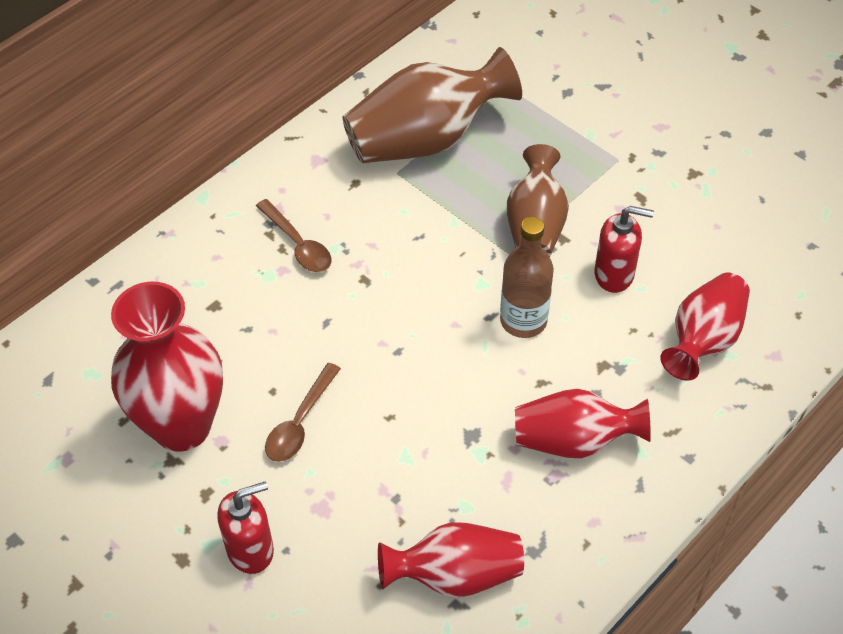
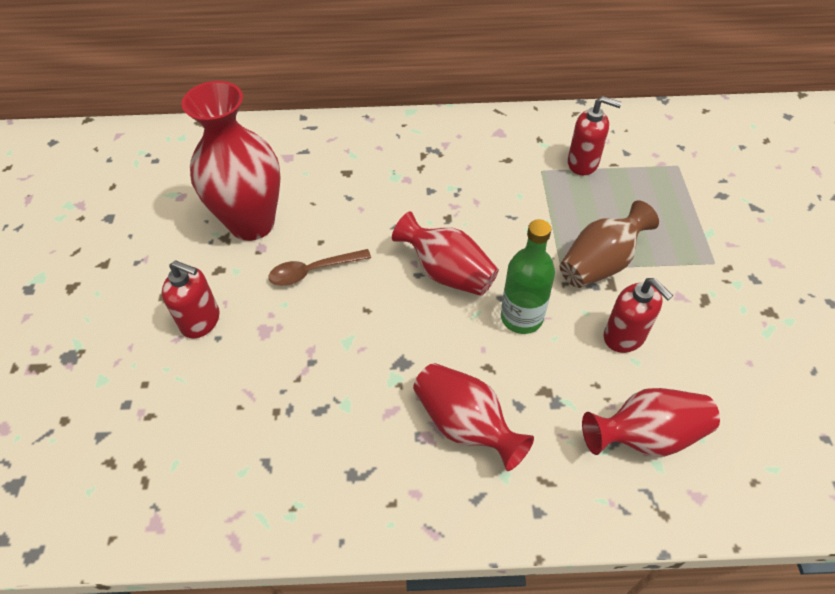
camera: 45 degrees right, 0 degrees up
brown spoon [256,199,331,272] -> none
brown vase [342,47,522,163] -> red soap dispenser [568,96,622,175]
red vase [378,522,524,598] -> red vase moved to [392,211,499,296]
brown bottle [500,217,554,338] -> green bottle [501,219,555,334]

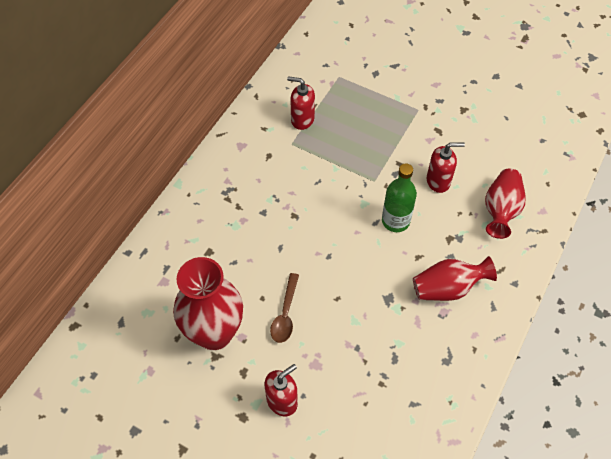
camera: 60 degrees left, 5 degrees up
red vase [392,211,499,296] -> none
brown vase [560,200,659,288] -> none
red soap dispenser [568,96,622,175] -> red soap dispenser turned 120 degrees counterclockwise [287,76,315,130]

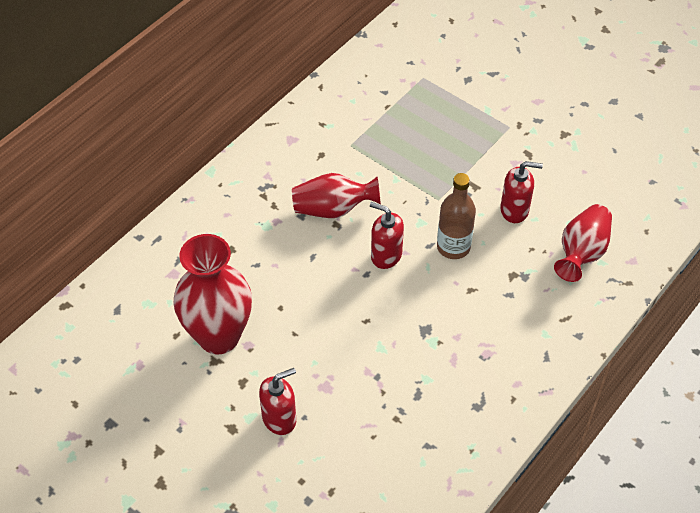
camera: 10 degrees right, 5 degrees down
brown spoon [270,273,299,343] -> none
red soap dispenser [287,76,315,130] -> red soap dispenser moved to [370,202,404,269]
green bottle [382,163,417,232] -> brown bottle [437,173,476,259]
red vase [413,256,497,301] -> red vase moved to [292,173,381,218]

